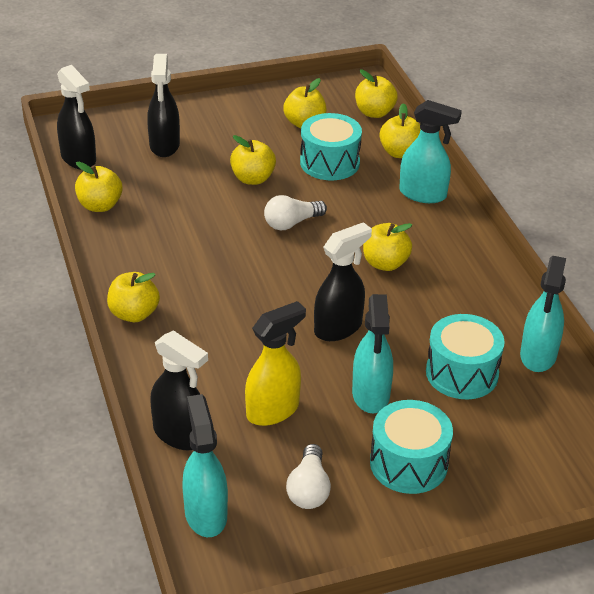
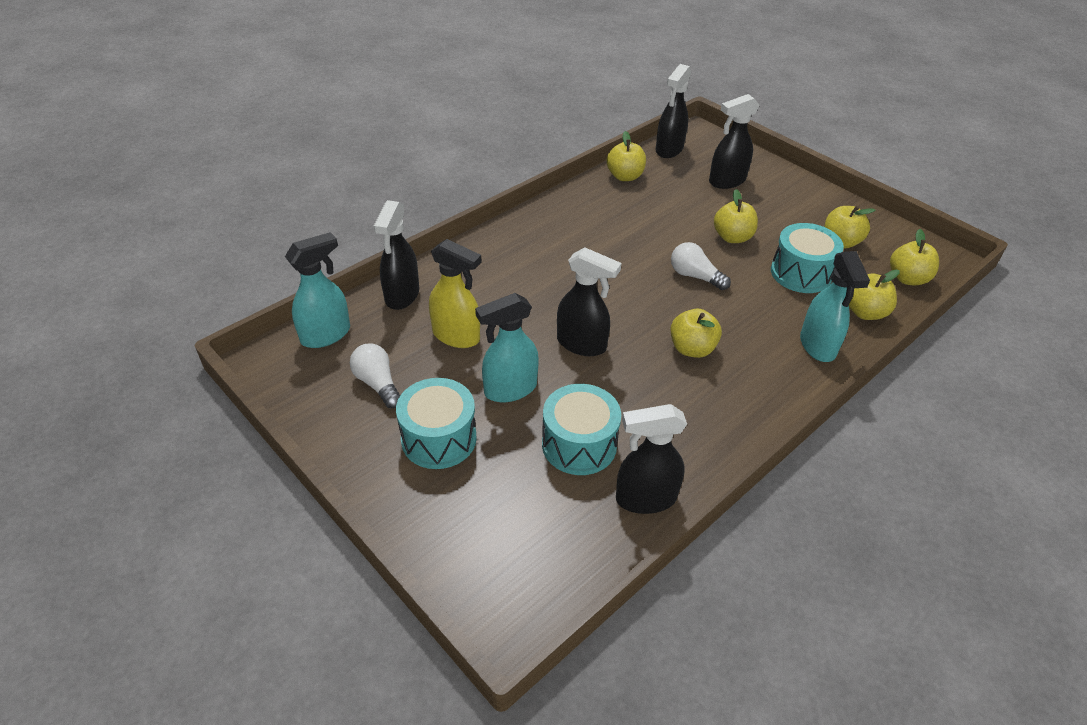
camera: 65 degrees right, 5 degrees up
yellow apple [107,272,160,322] -> none
white light bulb [286,444,331,509] -> white light bulb turned 75 degrees clockwise [350,343,400,408]
turquoise spray bottle [520,256,566,372] -> black spray bottle [616,404,687,514]

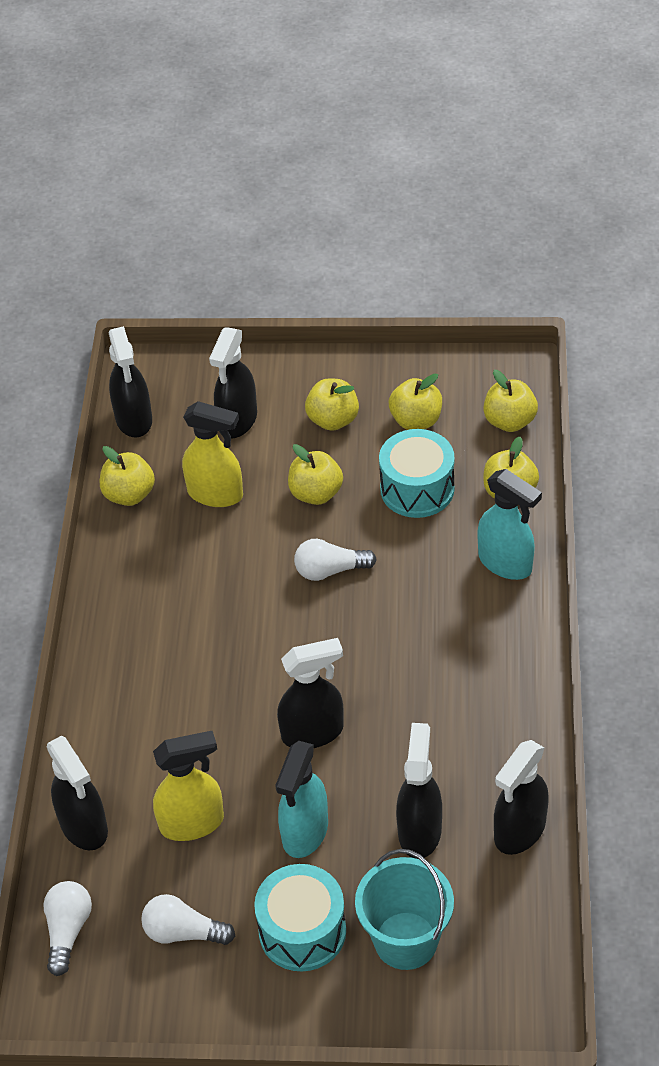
camera: 40 degrees left, 5 degrees up
turquoise spray bottle [285,232,350,348] -> white light bulb [43,881,92,976]
turquoise drum [542,384,621,475] -> black spray bottle [396,723,442,859]
yellow apple [670,309,722,358] -> yellow apple moved to [305,379,359,431]
none -> yellow spray bottle [182,401,243,507]
none -> turquoise bucket [355,849,454,970]

